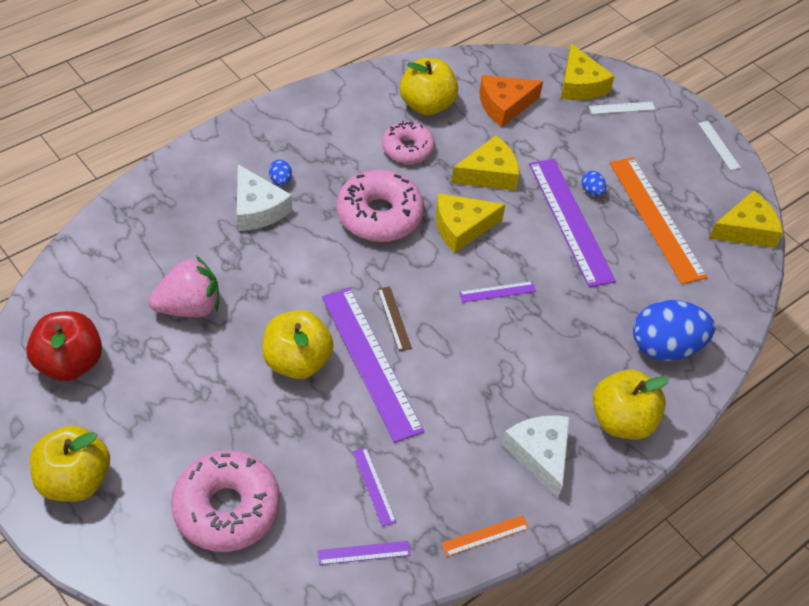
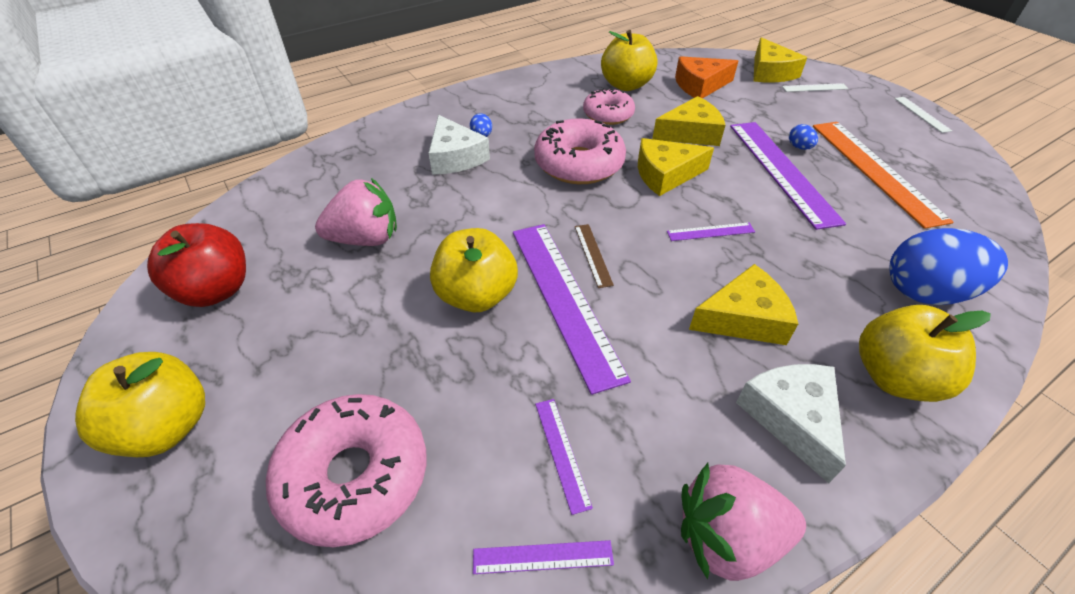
camera: 10 degrees right, 5 degrees down
orange ruler [441,515,529,556] -> pink strawberry [681,463,806,581]
yellow cheese [709,190,783,248] -> yellow cheese moved to [689,264,798,345]

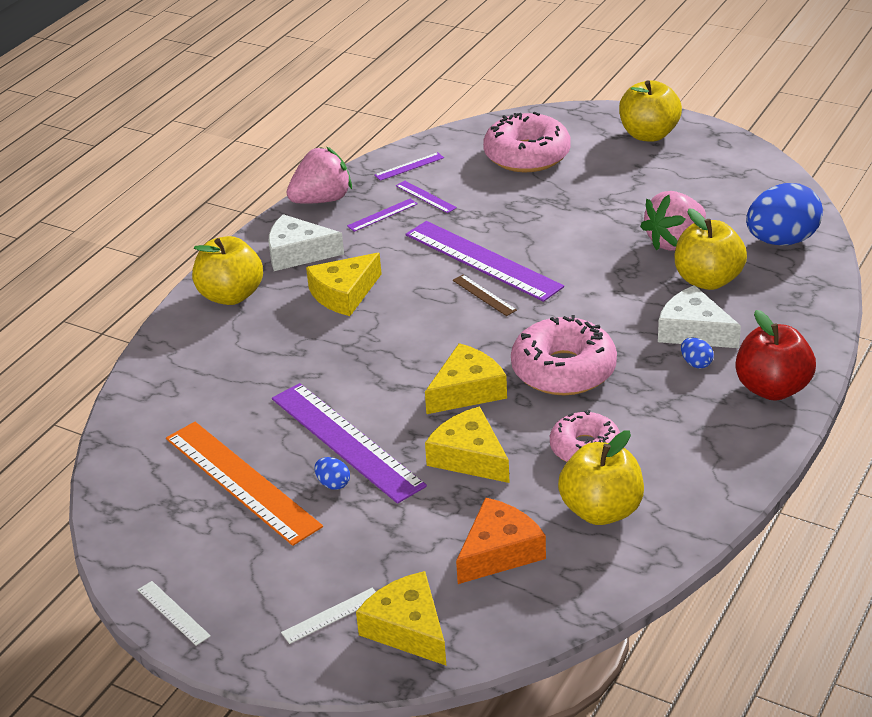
camera: 155 degrees right, 10 degrees down
red apple [147,223,246,307] -> red apple moved to [736,310,816,401]
yellow apple [430,228,518,312] -> yellow apple moved to [675,209,747,290]
yellow cheese [652,96,725,146] -> yellow cheese turned 90 degrees clockwise [425,406,510,483]
purple ruler [667,222,755,241] -> purple ruler moved to [347,198,418,232]
white cheese [736,364,846,483] -> white cheese turned 135 degrees clockwise [269,214,344,271]
blue egg [889,228,1008,305] -> blue egg moved to [746,183,823,245]

